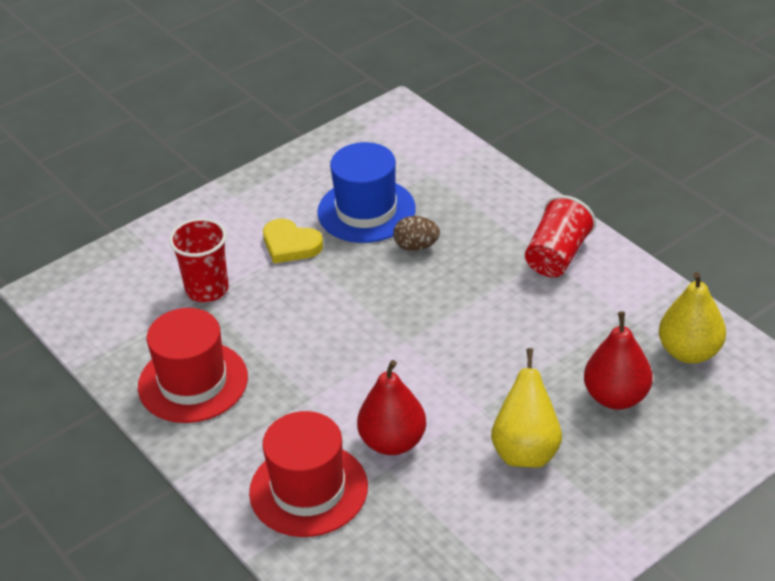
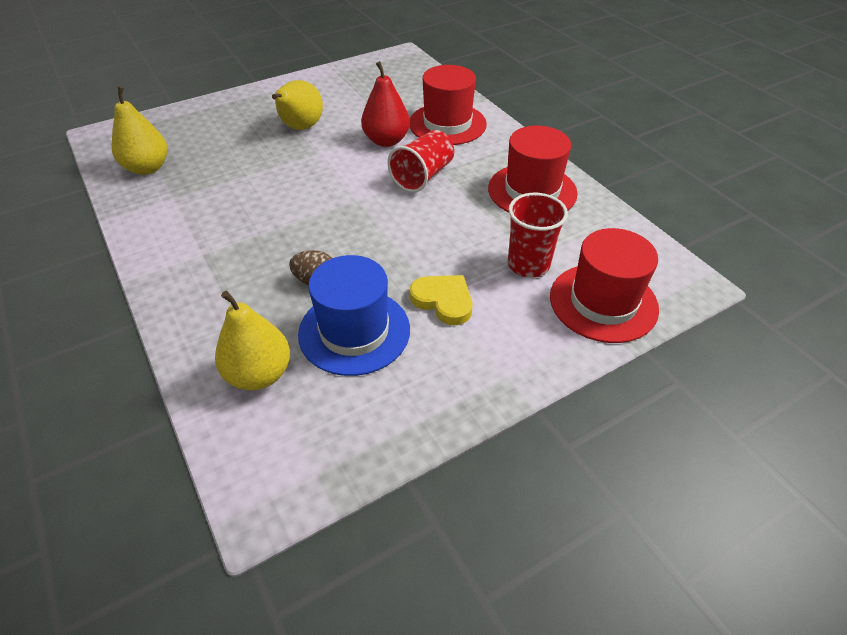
camera: 175 degrees left, 5 degrees up
red cup [525,195,596,277] -> red cup moved to [388,130,454,192]
red pear [584,311,653,410] -> none
none -> yellow pear [215,291,290,390]
none -> red hat [550,228,659,343]

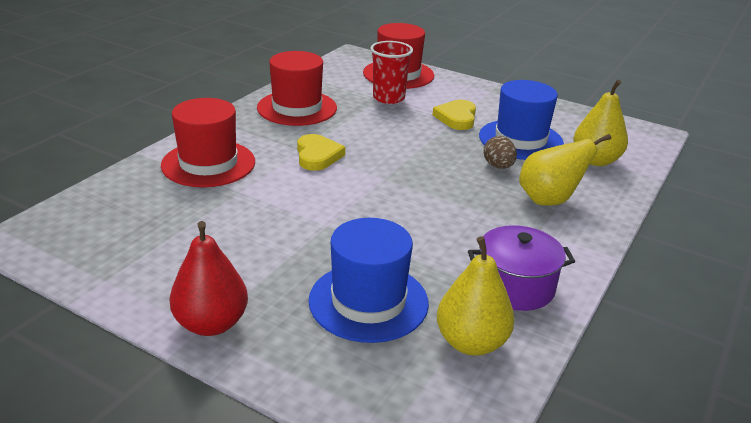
camera: 120 degrees left, 15 degrees down
yellow pear [272,80,323,130] -> yellow pear moved to [519,134,611,206]
red pear [361,61,410,147] -> red pear moved to [169,221,248,336]
red cup [388,130,454,192] -> yellow heart [297,134,345,171]
none -> blue hat [308,218,429,343]
none -> purple pot [468,225,575,311]

